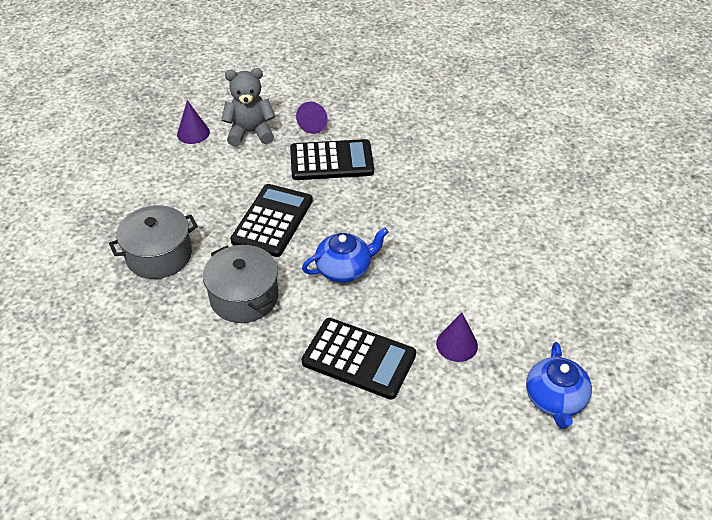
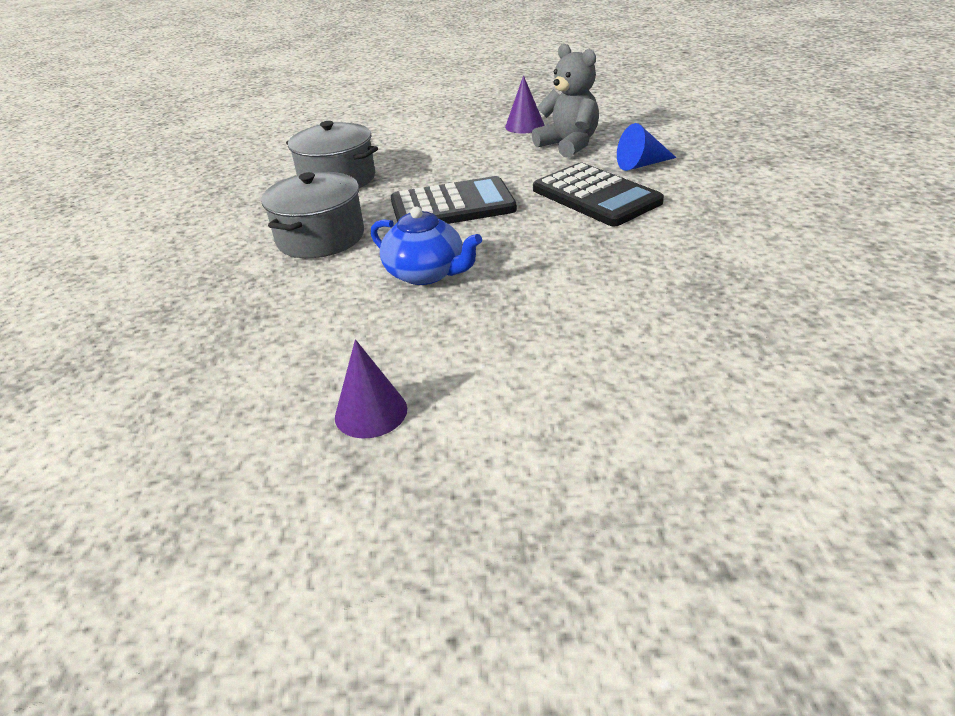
camera: 60 degrees right, 10 degrees down
purple cone [296,102,328,134] -> blue cone [617,123,676,171]
black calculator [302,318,416,400] -> none
blue teapot [526,342,592,429] -> none

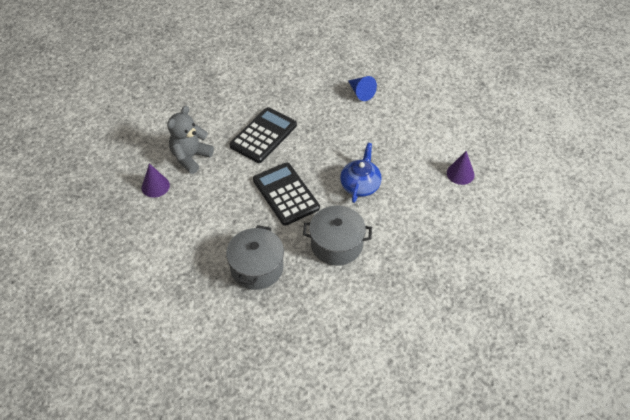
camera: 110 degrees left, 15 degrees up
blue cone [617,123,676,171] -> blue cone moved to [348,76,377,101]

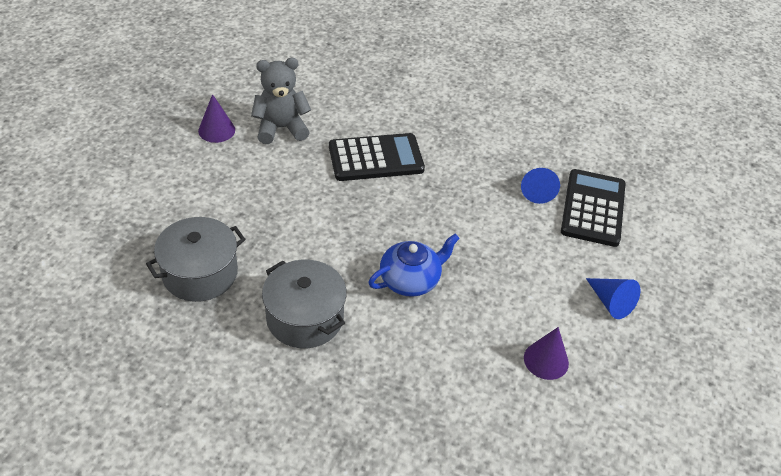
camera: 40 degrees right, 5 degrees down
black calculator [253,162,320,226] -> black calculator moved to [561,169,626,247]
none -> blue cone [586,278,640,319]

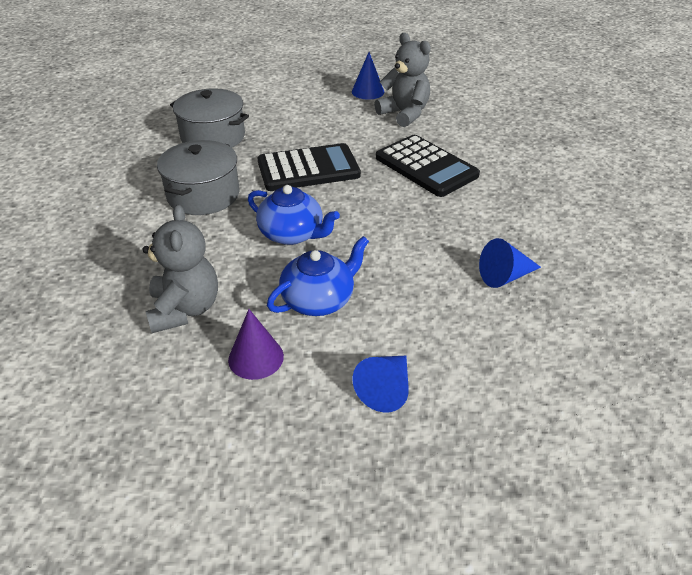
camera: 65 degrees right, 5 degrees down
purple cone [198,94,235,143] -> blue cone [352,52,384,100]
black calculator [561,169,626,247] -> black calculator moved to [258,143,361,191]
none -> grey teddy bear [143,205,218,333]
none -> blue teapot [267,236,369,316]

